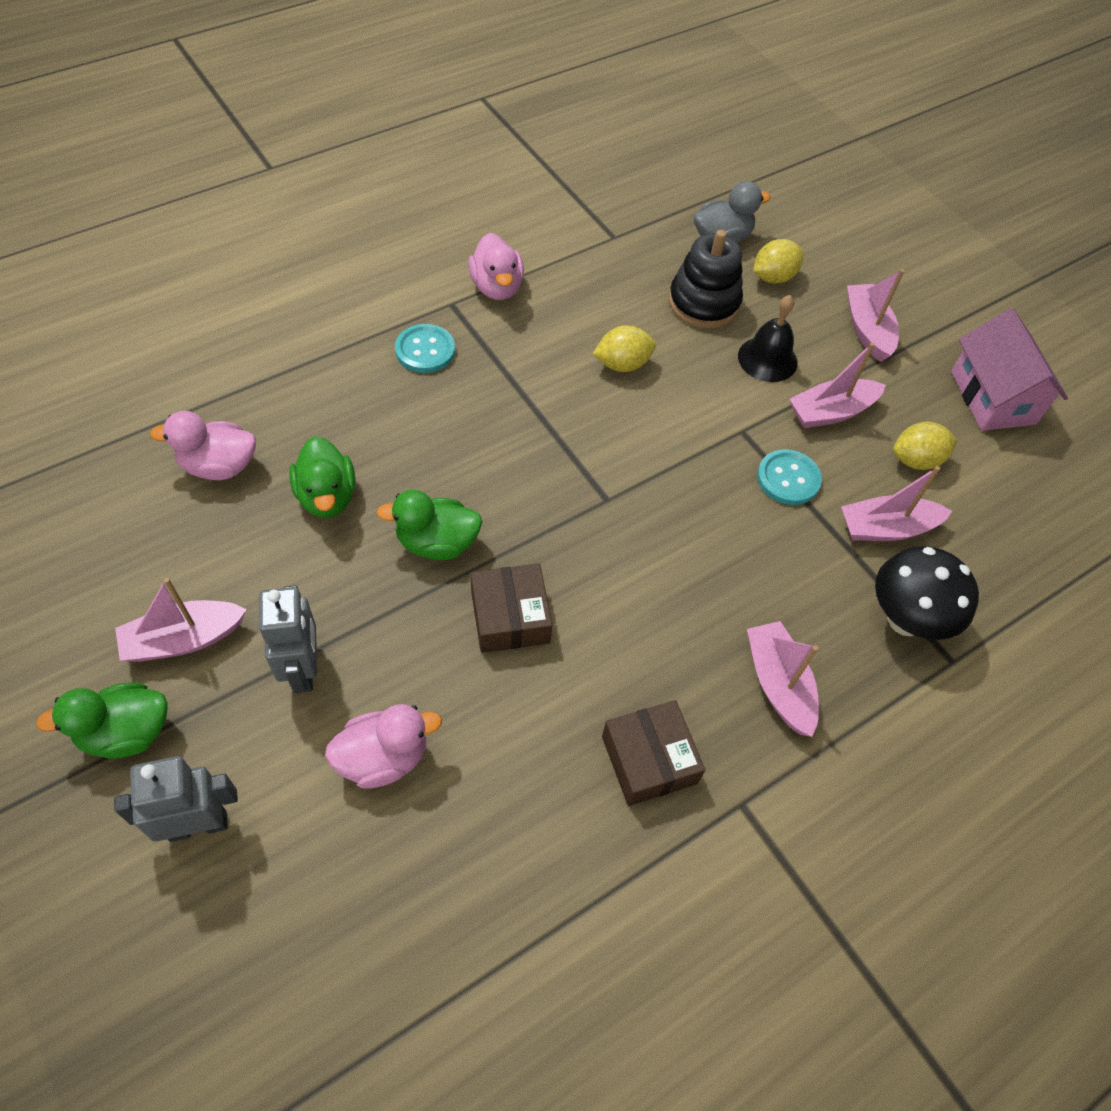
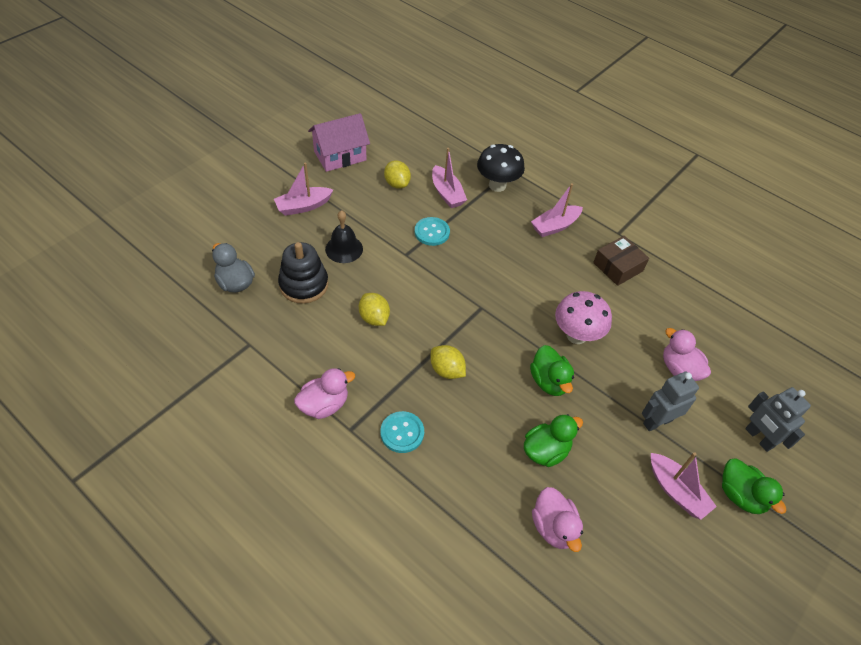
camera: 105 degrees left, 5 degrees down
brown box [471,564,552,653] -> pink mushroom [555,291,612,344]
yellow lemon [753,239,804,283] -> yellow lemon moved to [431,345,466,379]
pink boat [789,342,886,428] -> none

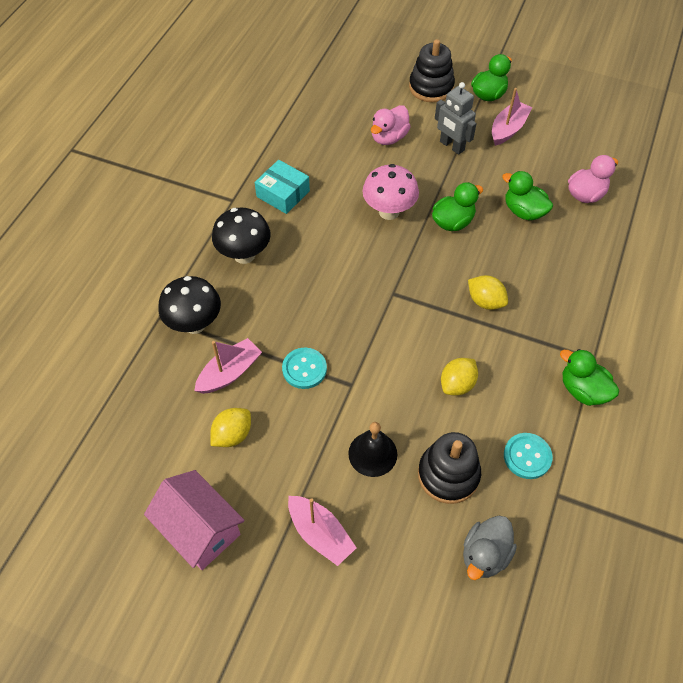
camera: 105 degrees left, 5 degrees up
pink duck [294,368,355,419] -> green duck [560,349,619,406]
turquoise button [381,411,424,453] -> turquoise button moved to [504,433,553,479]
yellow lemon [431,345,466,379] -> yellow lemon turned 75 degrees counterclockwise [468,275,508,310]
pink boat [531,183,583,237] -> black mushroom [212,207,271,264]
brown box [593,236,649,286] -> turquoise box [255,160,310,214]
grey robot [745,387,811,452] -> black stacking toy [409,39,455,102]

